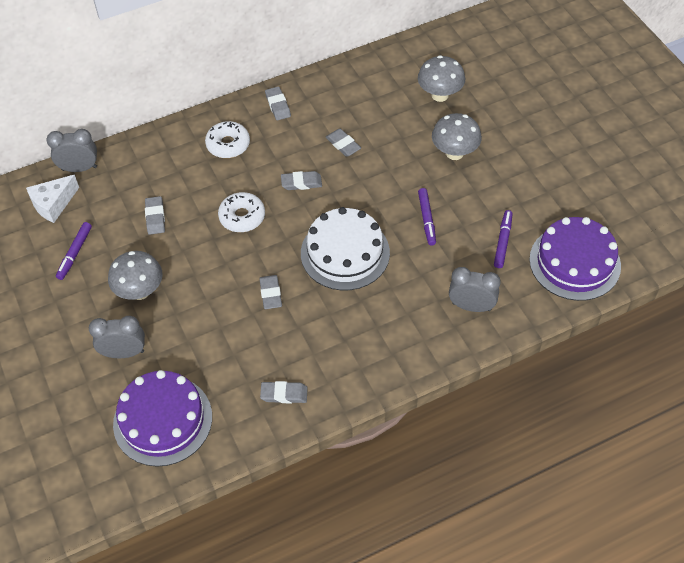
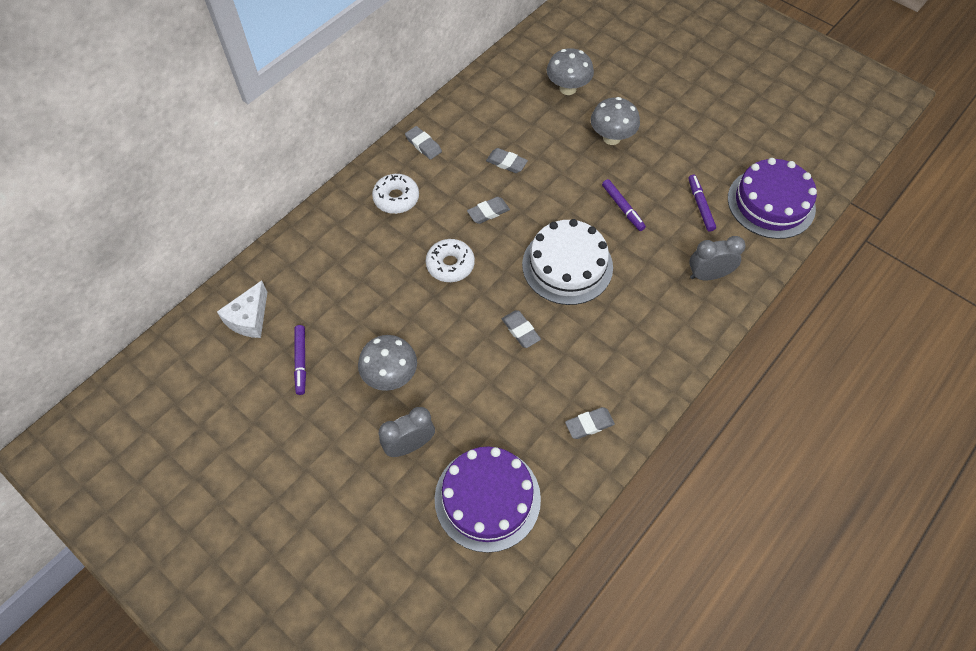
camera: 25 degrees left, 5 degrees up
grey clock [46,129,97,172] -> none
grey eraser [145,196,165,235] -> none

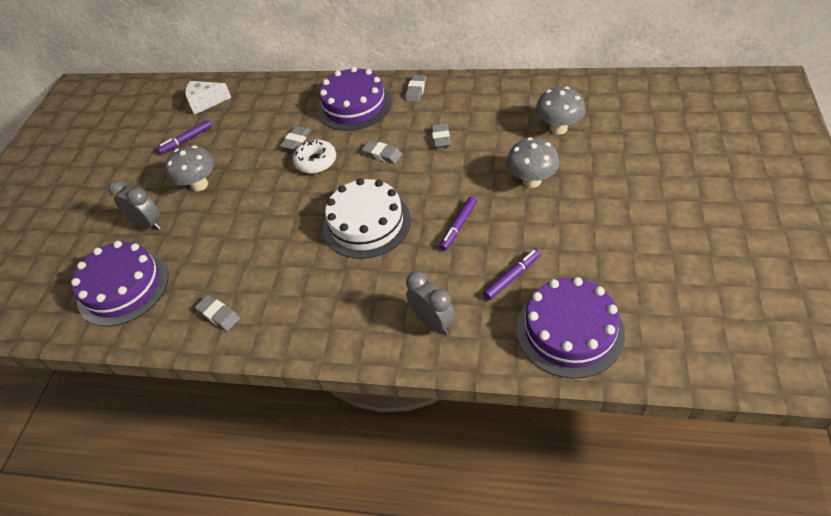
camera: 65 degrees right, 10 degrees down
white donut [372,174,419,214] -> purple cake [318,67,392,131]
grey eraser [502,310,541,348] -> grey eraser moved to [280,126,311,150]

